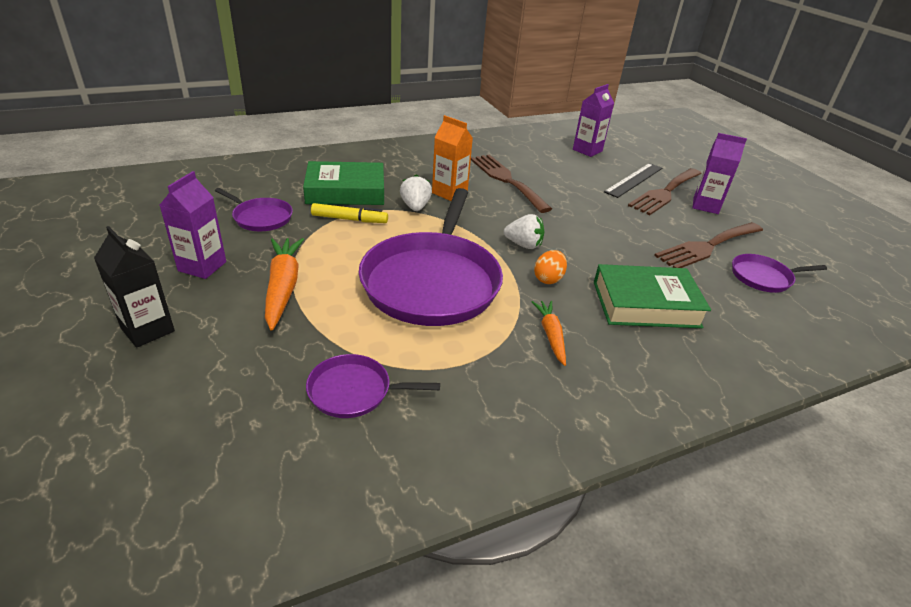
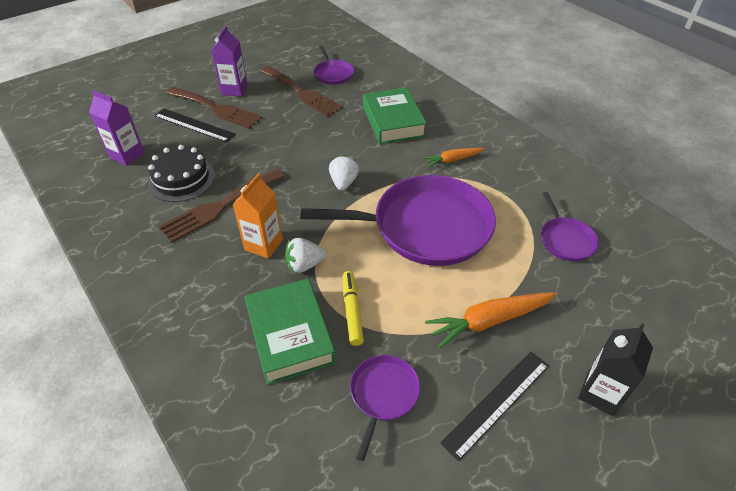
camera: 100 degrees left, 10 degrees up
purple carton [160,171,226,279] -> black ruler [440,352,549,461]
orange egg [534,250,567,284] -> none
none -> black cake [148,145,215,202]

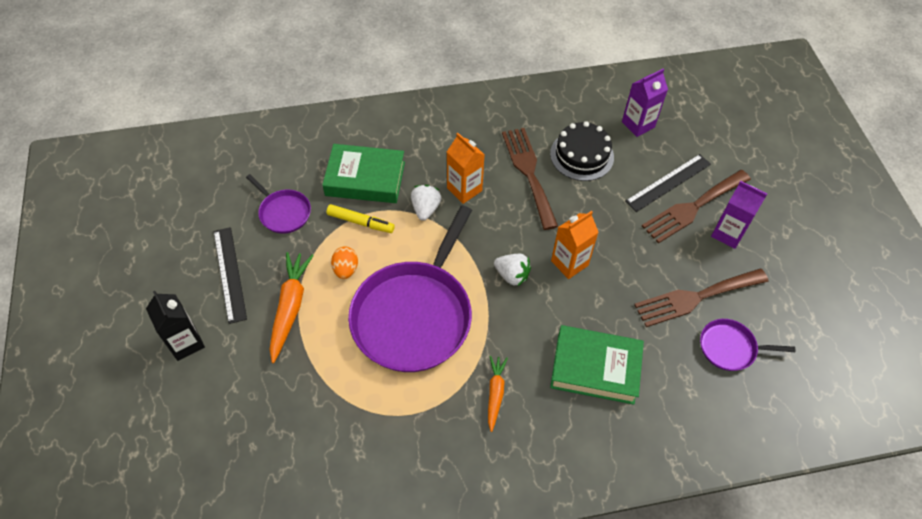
camera: 115 degrees right, 10 degrees up
purple pan [541,192,599,261] -> none
none -> orange egg [331,246,358,279]
none -> orange carton [551,211,599,279]

